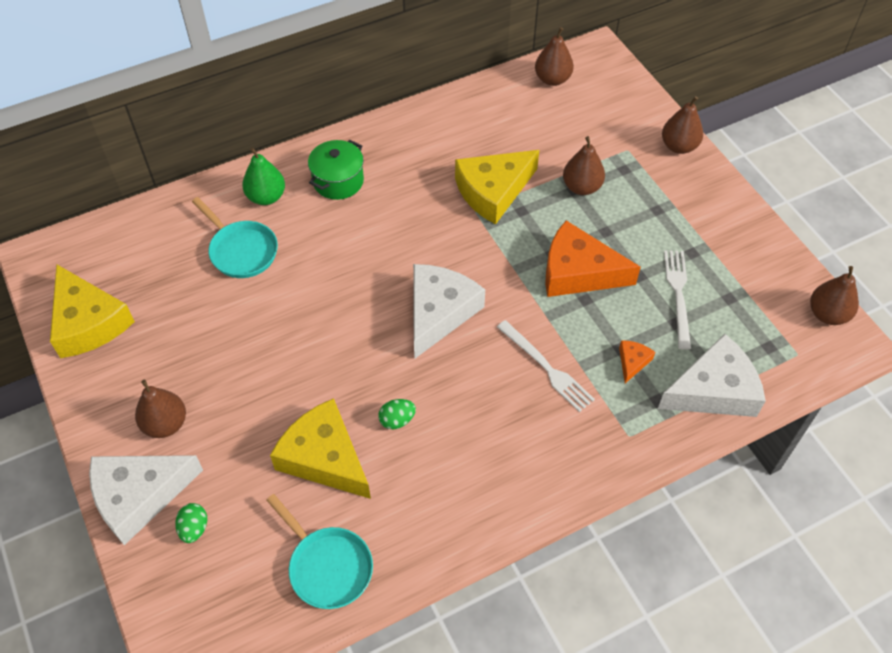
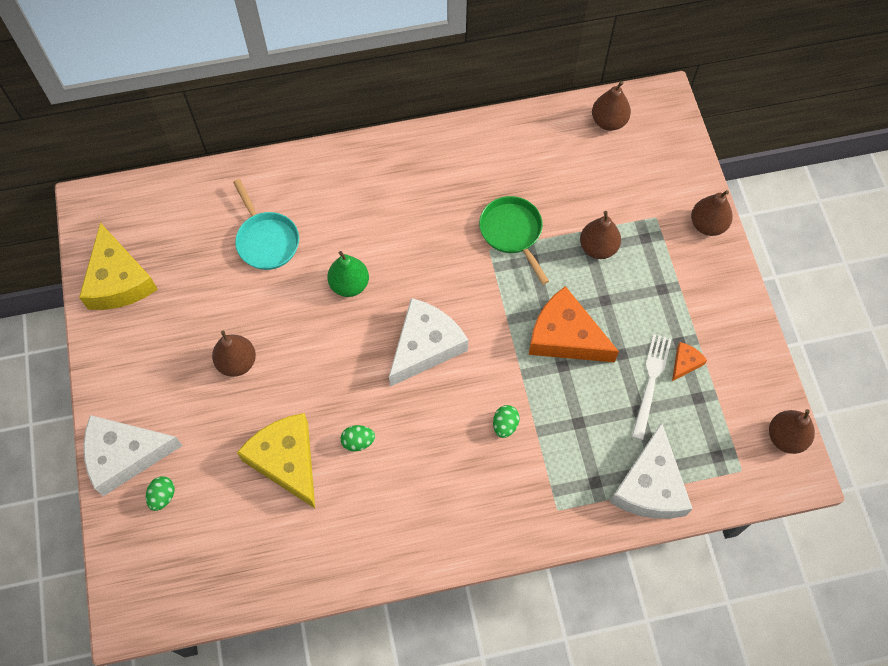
camera: 15 degrees right, 10 degrees up
brown pear [135,380,186,438] -> brown pear moved to [212,331,256,377]
green pear [242,147,285,205] -> green pear moved to [327,251,369,297]
turquoise pan [267,494,373,609] -> none
green pot [308,140,364,200] -> none
yellow cheese [455,150,539,224] -> green pan [479,196,549,284]
white fork [497,320,595,412] -> green egg [493,405,519,438]
orange cheese [619,340,655,383] -> orange cheese moved to [672,342,707,381]
white cheese [658,334,766,417] -> white cheese turned 105 degrees clockwise [610,422,693,519]

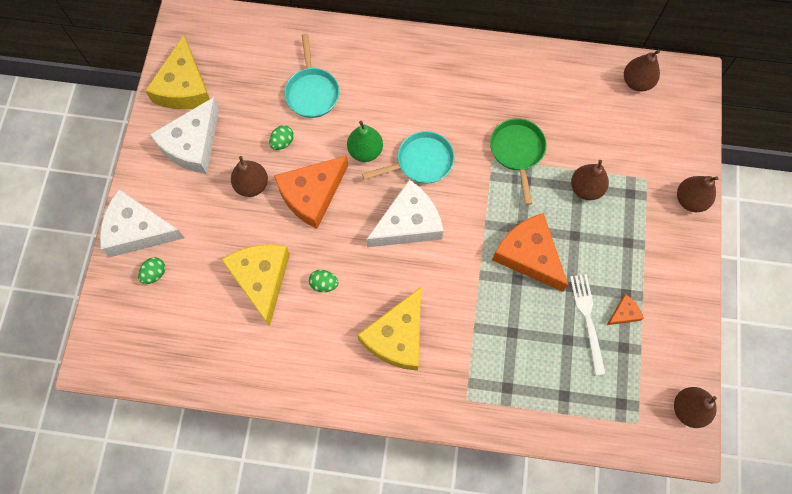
camera: 20 degrees right, 5 degrees up
green egg [493,405,519,438] -> green egg moved to [269,125,294,150]
white cheese [610,422,693,519] -> white cheese moved to [149,97,219,174]
white fork [632,334,672,440] -> white fork turned 45 degrees counterclockwise [570,274,606,376]
none -> orange cheese [274,156,348,229]
none -> yellow cheese [357,287,421,371]
none -> turquoise pan [362,131,455,184]

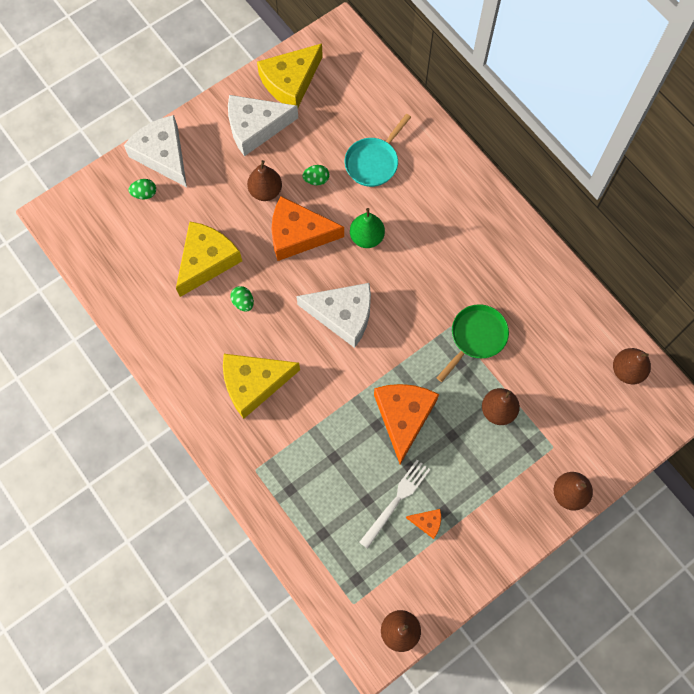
camera: 45 degrees right, 0 degrees up
turquoise pan [362,131,455,184] -> none

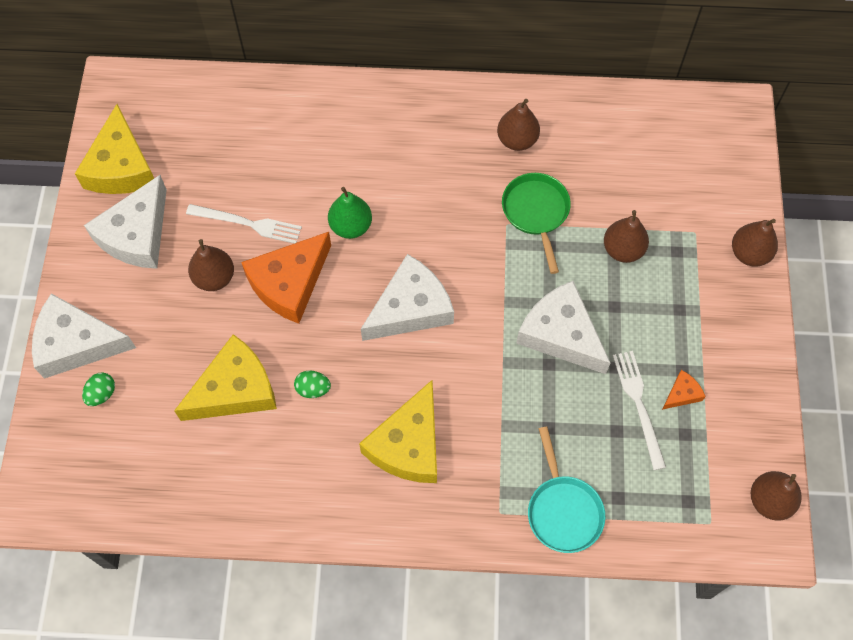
camera: 50 degrees left, 5 degrees down
yellow cheese [176,222,242,297] -> yellow cheese turned 75 degrees clockwise [174,334,277,421]
green egg [302,165,329,185] -> white fork [186,204,302,244]
turquoise pan [344,114,411,187] -> turquoise pan moved to [528,426,605,553]
orange cheese [374,384,439,464] -> white cheese [516,281,610,374]
brown pear [613,348,651,384] -> brown pear moved to [497,99,540,151]

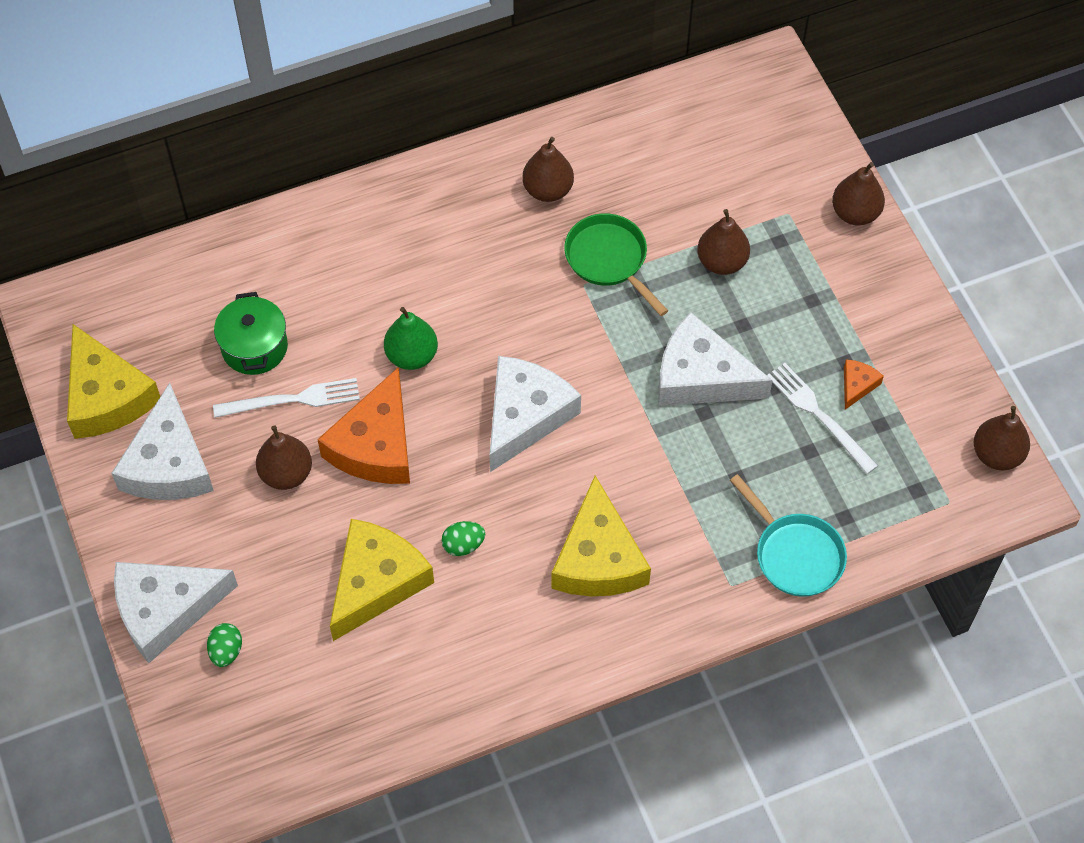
camera: 25 degrees left, 5 degrees down
none -> green pot [214,292,288,375]

